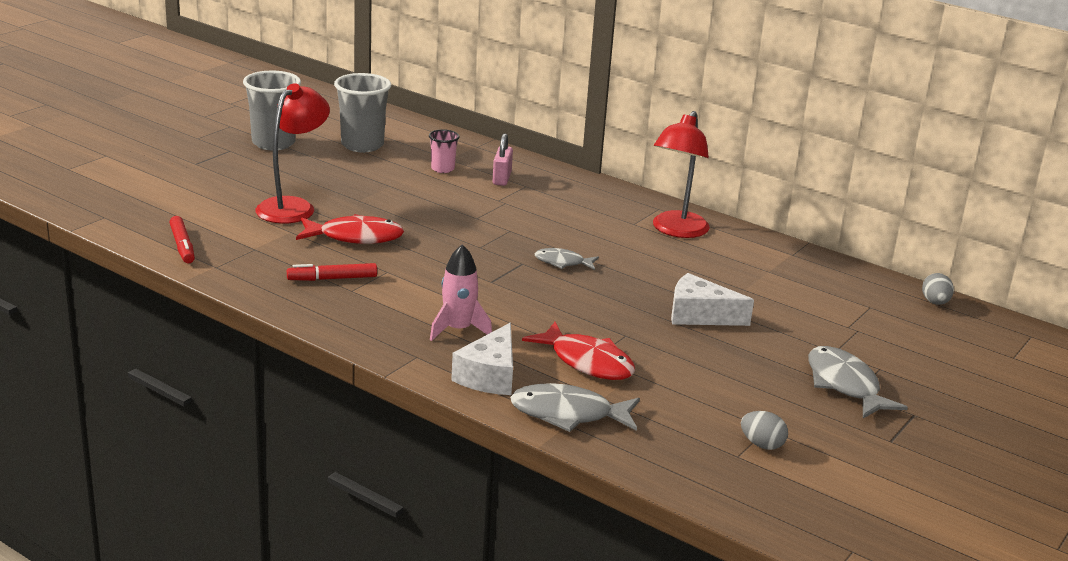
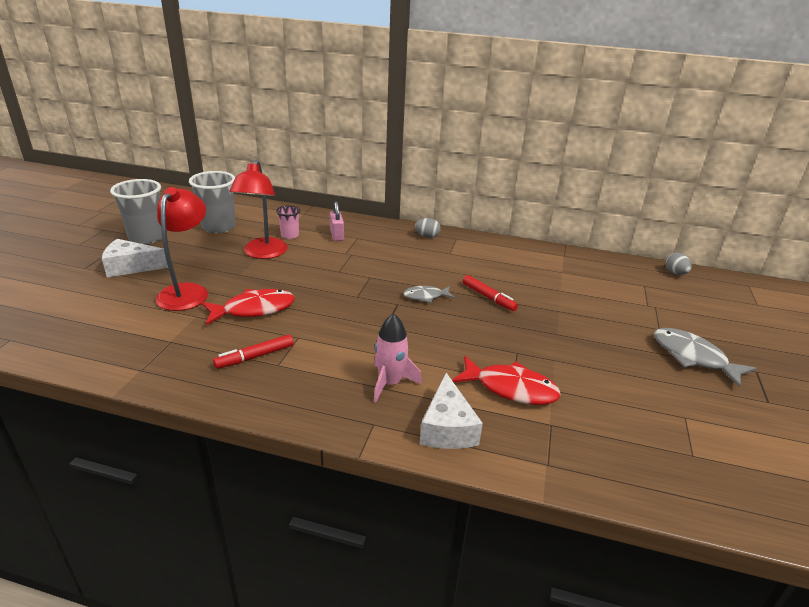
camera: 20 degrees left, 5 degrees up
red marker [169,216,195,263] -> red marker moved to [463,275,518,311]
grey fish [510,383,640,432] -> none
red lamp [653,111,710,238] -> red lamp moved to [230,160,288,259]
white cheese [671,273,754,326] -> white cheese moved to [102,239,168,277]
grey egg [741,411,788,450] -> grey egg moved to [415,218,441,238]

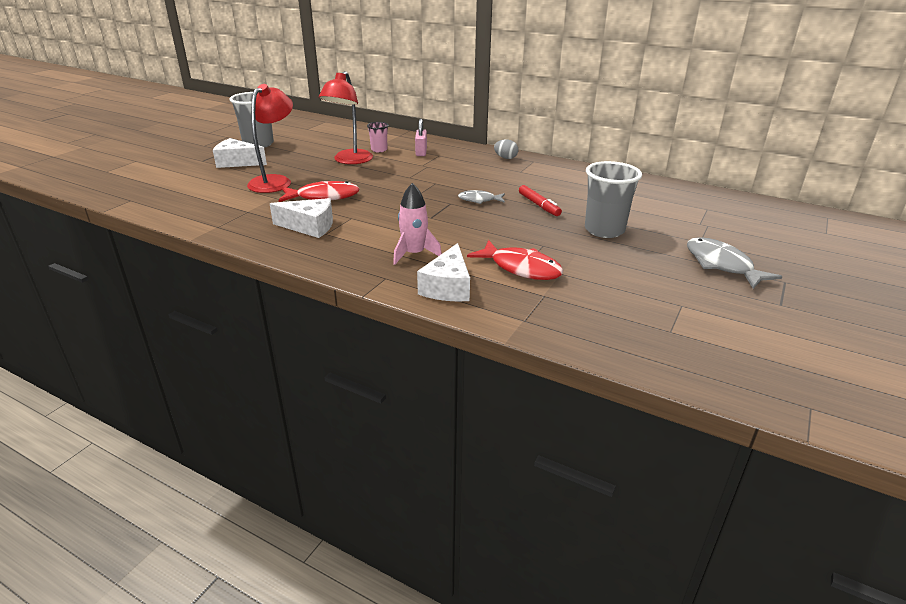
camera: 15 degrees right, 0 degrees up
grey cup [189,171,236,234] -> grey cup moved to [585,161,642,238]
red marker [213,334,294,369] -> white cheese [270,198,333,238]
grey egg [666,253,692,275] -> none

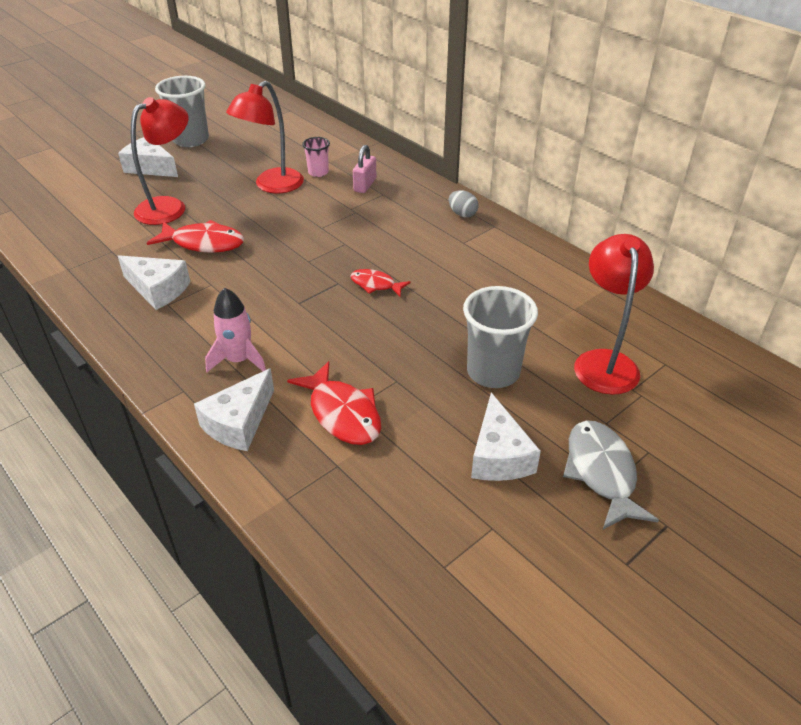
camera: 20 degrees right, 10 degrees up
grey fish [458,190,505,204] -> red fish [350,269,411,296]
red marker [519,185,562,216] -> none
none -> white cheese [471,393,541,481]
none -> red lamp [574,234,654,395]

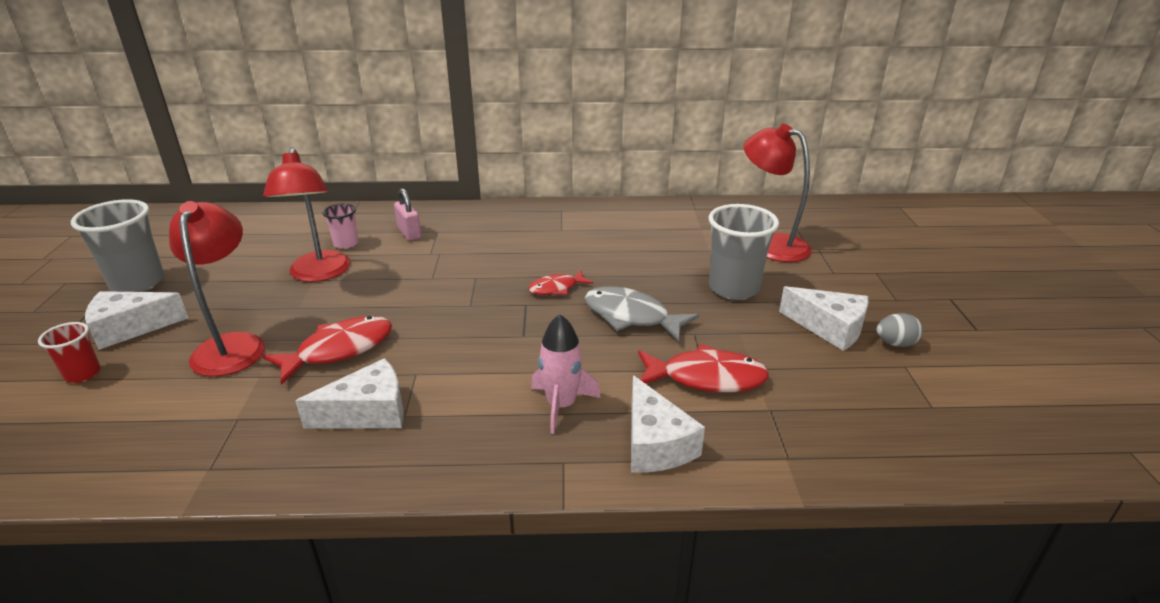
camera: 50 degrees left, 10 degrees down
grey egg [449,190,479,217] -> grey egg moved to [877,313,923,347]
grey fish [563,420,659,530] -> grey fish moved to [585,286,699,341]
none -> red cup [38,322,101,383]

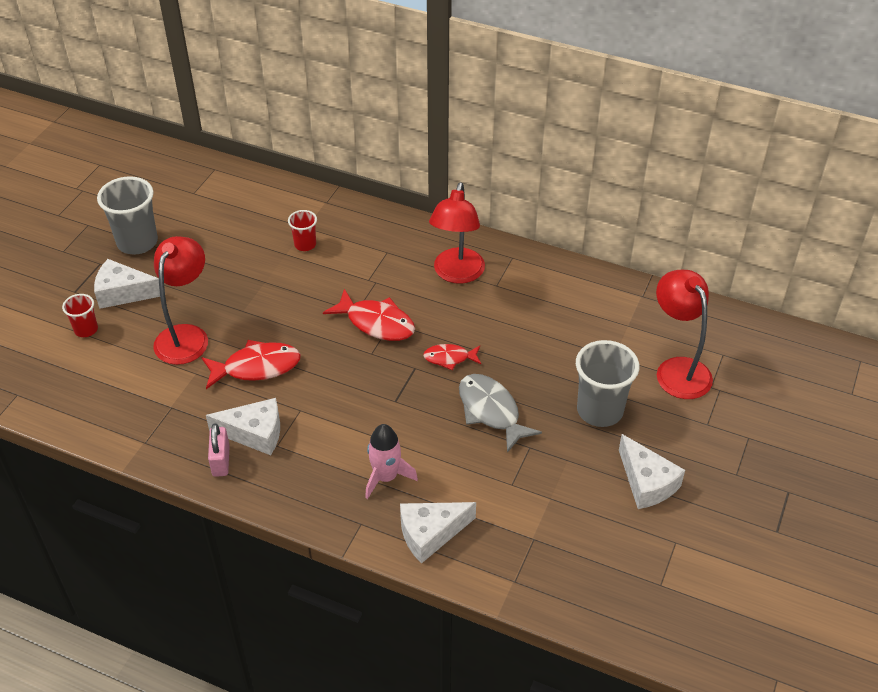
camera: 25 degrees right, 15 degrees up
red lamp [263,147,350,282] -> red lamp moved to [429,182,485,284]
pink cup [323,203,358,249] -> red cup [288,210,317,251]
pink padlock [394,188,421,241] -> pink padlock moved to [208,423,230,477]
white cheese [631,375,705,473] -> white cheese turned 60 degrees clockwise [400,502,476,564]
red fish [638,344,769,392] -> red fish moved to [323,289,415,341]
grey egg [877,313,923,347] -> none

